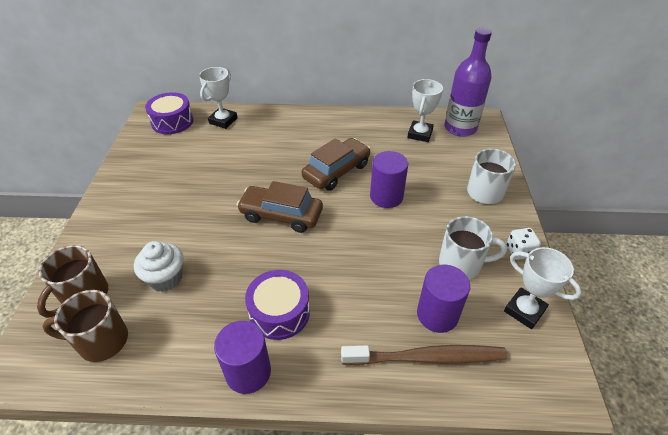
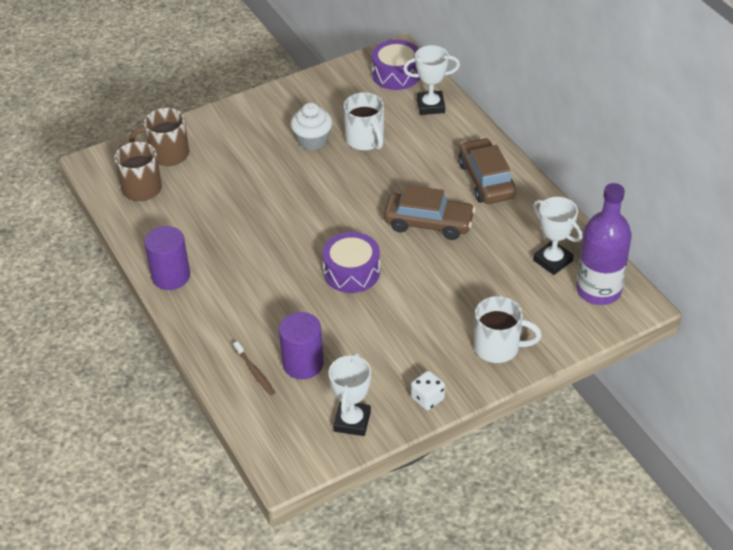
camera: 60 degrees right, 0 degrees up
white cupcake [134,241,184,292] -> white cupcake moved to [290,103,332,150]
brown car [237,181,323,233] -> brown car moved to [458,138,516,204]
purple drum [245,270,310,340] -> purple drum moved to [322,232,380,293]
brown toothbrush [341,345,507,365] -> brown toothbrush [233,341,275,395], size x0.49
purple cylinder [370,151,408,208] -> none
white trophy [407,79,443,142] -> white trophy turned 60 degrees clockwise [533,197,582,275]
white mug [439,216,507,279] -> white mug moved to [343,92,384,150]

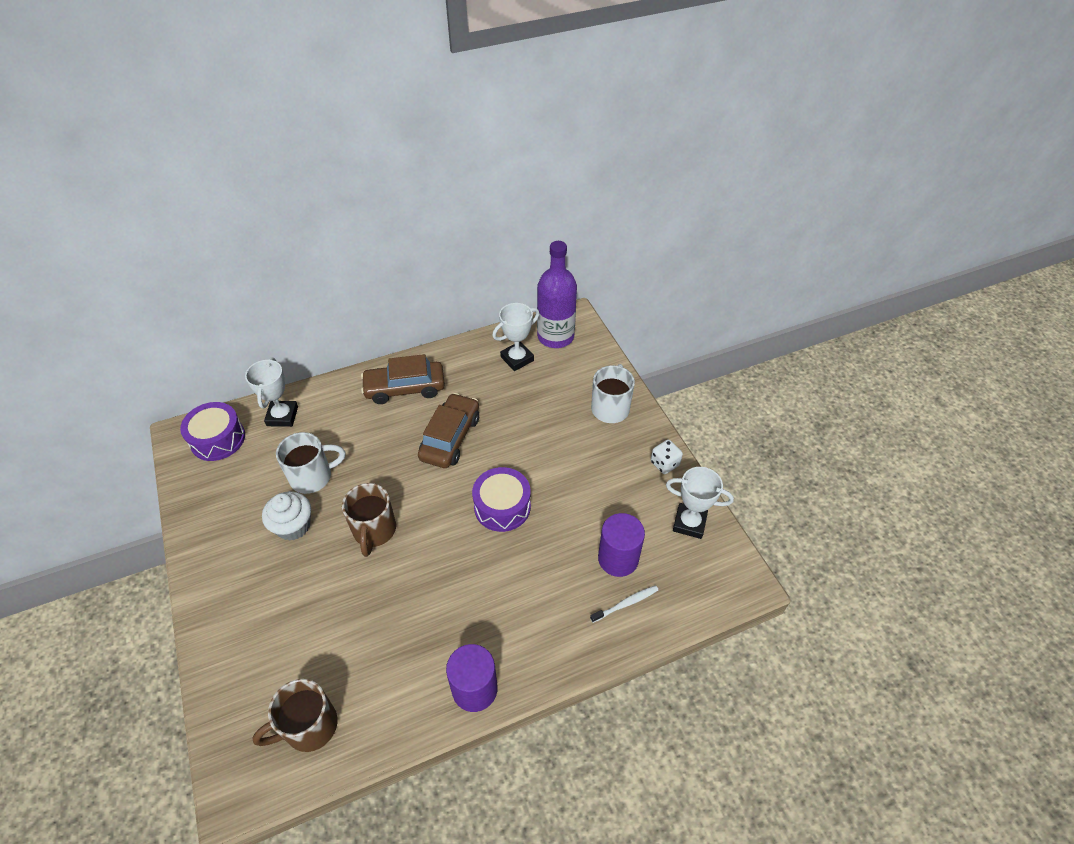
camera: 85 degrees left, 5 degrees up
brown mug [129,108,189,166] -> brown mug moved to [342,483,396,557]
brown toothbrush [233,341,275,395] -> white toothbrush [590,585,658,623]

